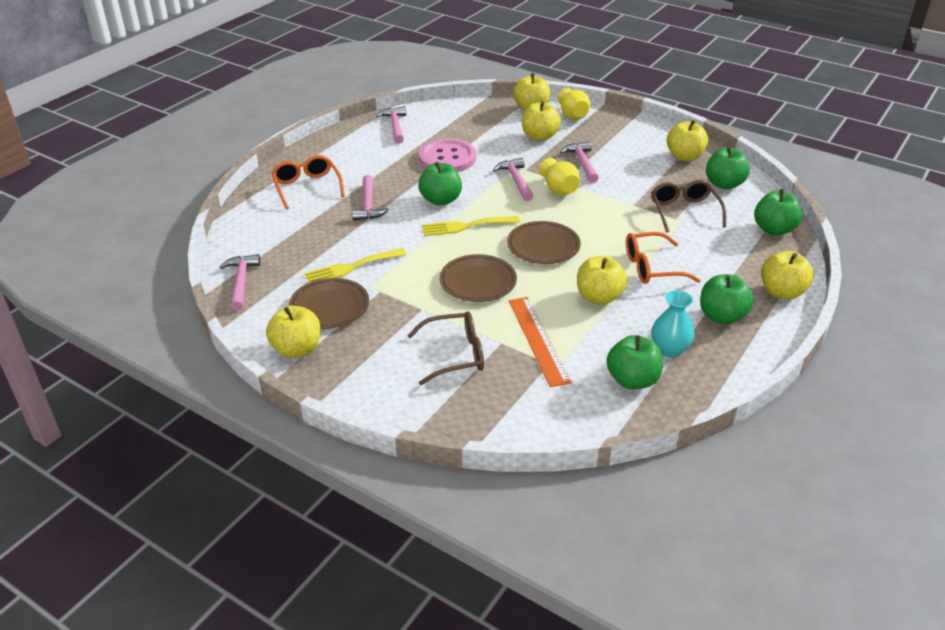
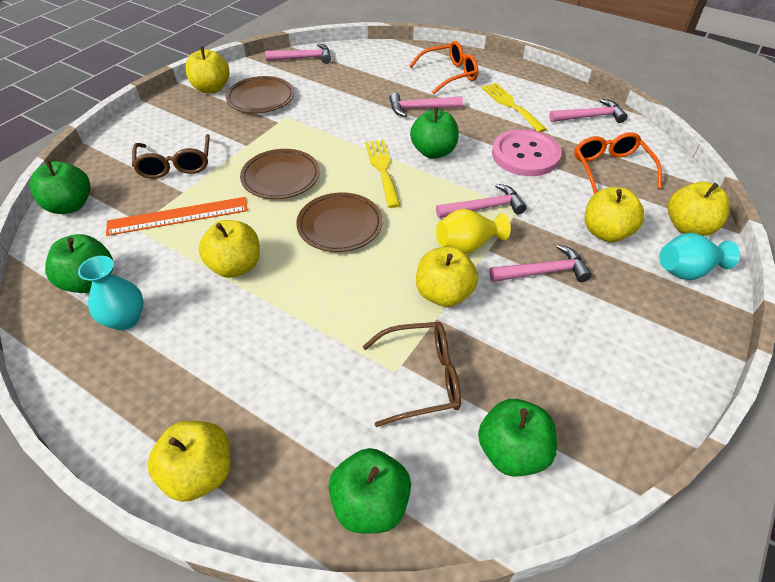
camera: 90 degrees right, 10 degrees up
yellow fork [304,248,407,282] -> yellow fork moved to [481,83,547,132]
yellow vase [558,88,591,120] -> turquoise vase [659,233,740,280]
orange glasses [626,232,701,284] -> orange glasses moved to [574,132,662,194]
yellow apple [667,120,708,161] -> yellow apple moved to [416,247,478,307]
green apple [700,274,754,325] -> green apple moved to [30,160,91,214]

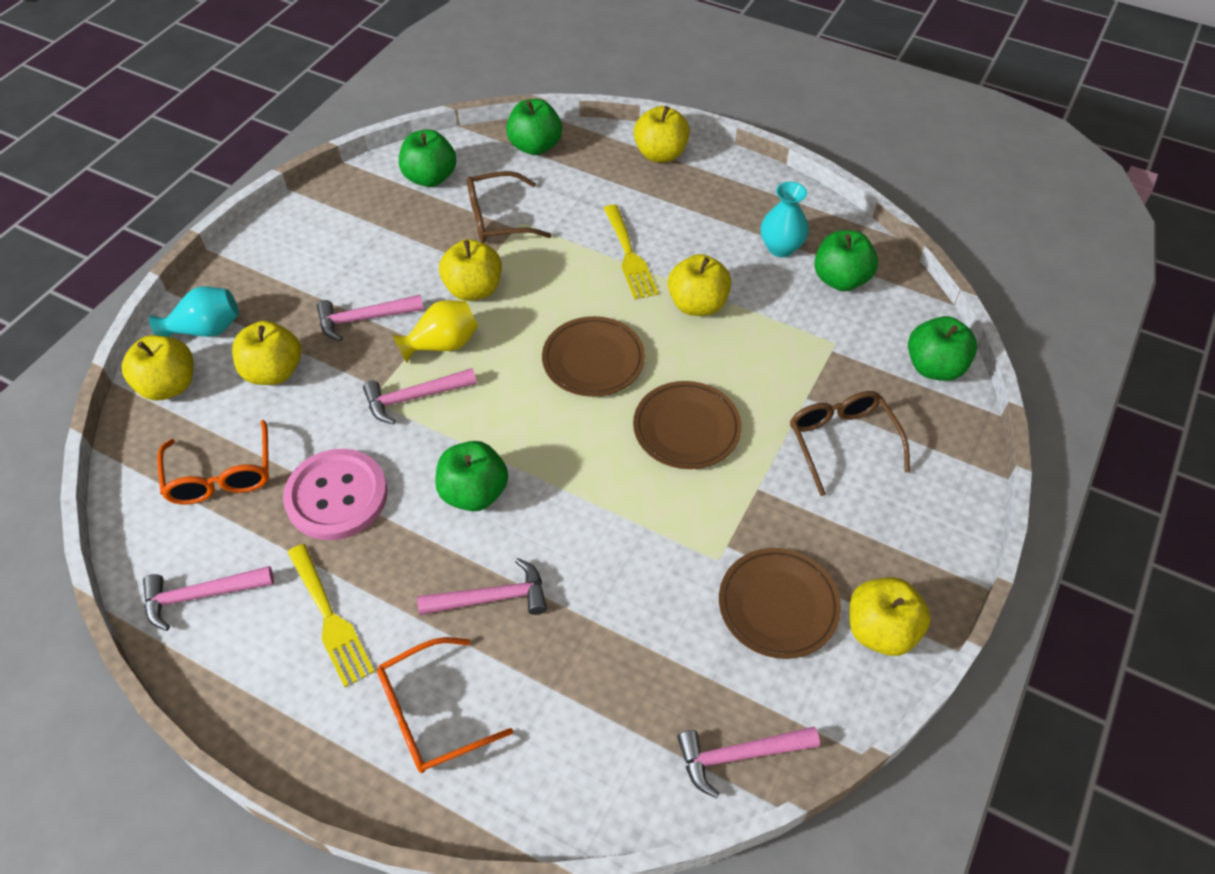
camera: 175 degrees right, 5 degrees up
orange ruler [106,197,248,236] -> none
yellow fork [365,140,400,208] -> yellow fork moved to [604,204,658,300]

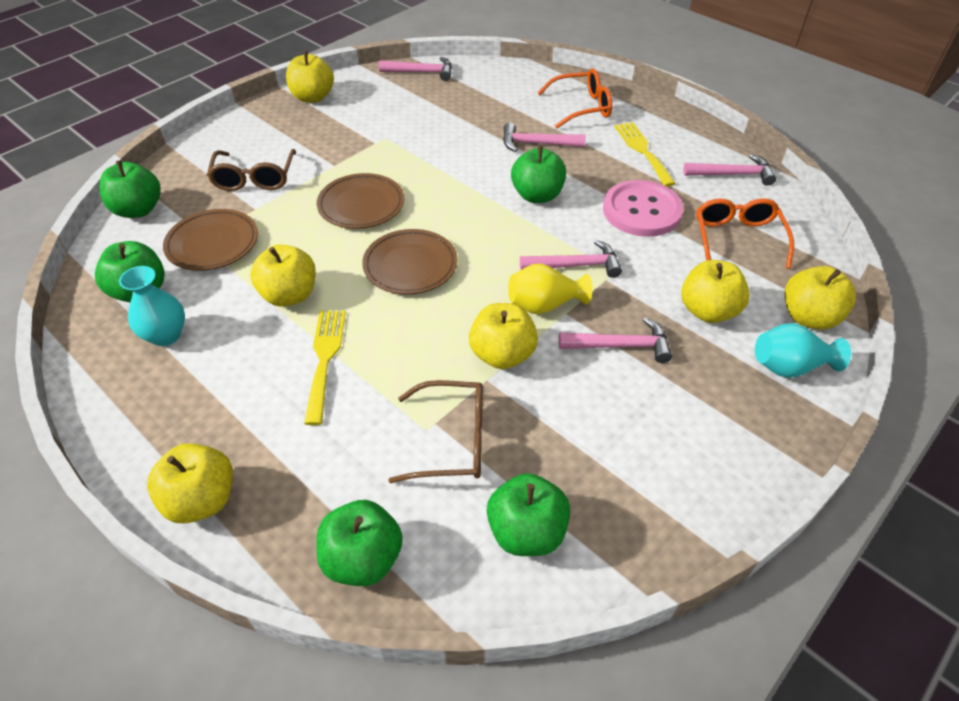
camera: 165 degrees left, 5 degrees down
brown plate [719,548,841,659] -> brown plate moved to [163,209,258,271]

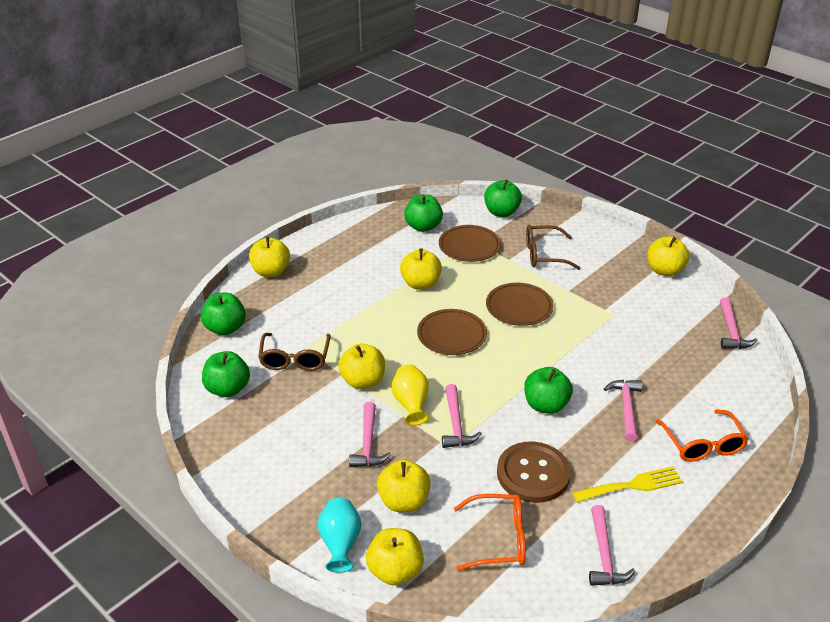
camera: 90 degrees right, 10 degrees down
turquoise vase [119,266,185,346] -> none
yellow fork [304,311,346,425] -> none
pink button [603,180,683,237] -> brown button [497,441,571,503]

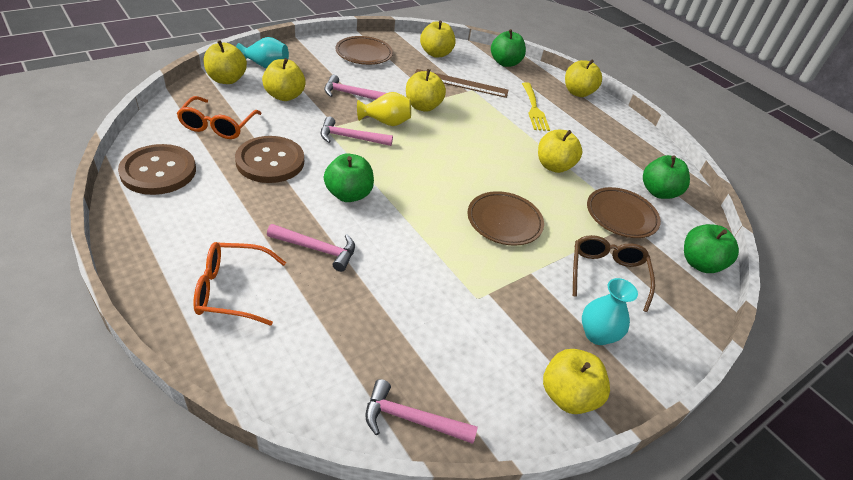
camera: 95 degrees right, 5 degrees up
green apple [202,351,250,397] -> yellow apple [420,20,455,58]
brown glasses [258,333,331,371] -> brown ruler [414,69,509,98]
brown plate [417,309,487,355] -> brown plate moved to [335,36,393,65]
yellow fork [572,466,683,503] -> yellow fork moved to [522,82,550,131]
pink hammer [589,505,635,586] -> brown button [118,144,196,195]
none -> turquoise vase [582,278,638,345]

